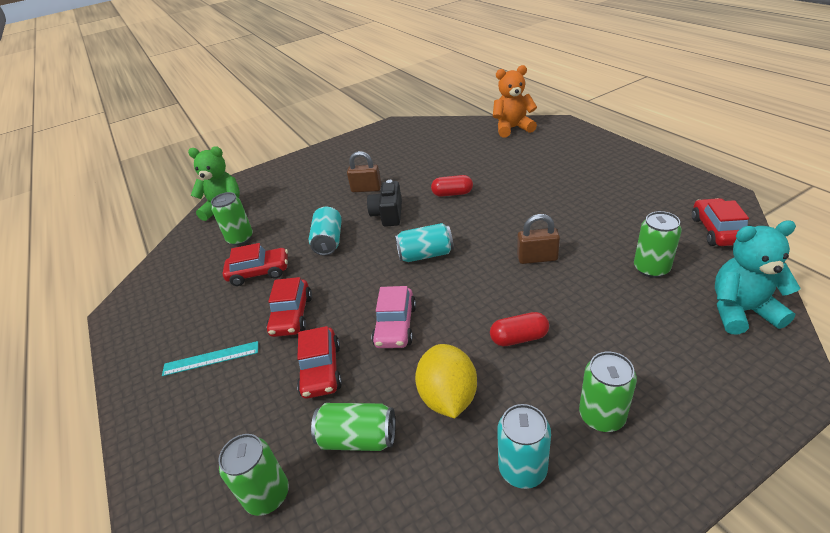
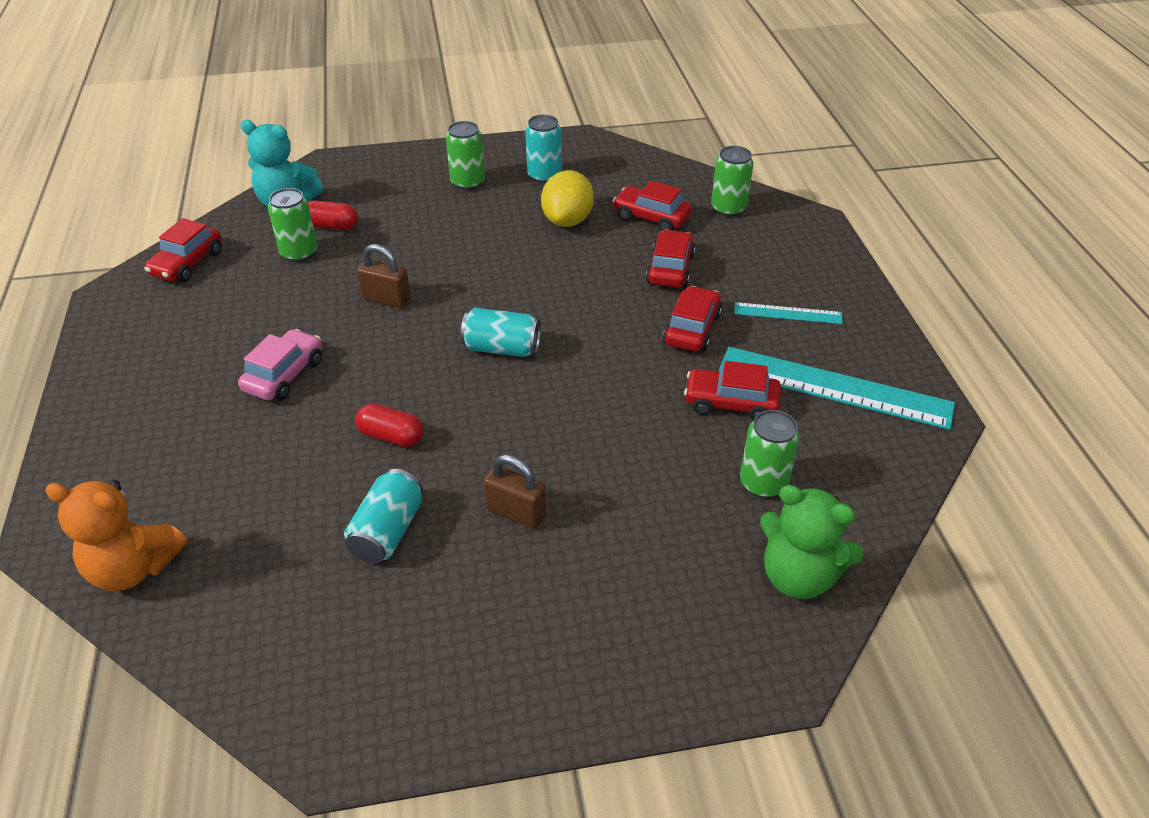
camera: 165 degrees left, 5 degrees up
turquoise can [309,207,342,255] -> turquoise can moved to [344,469,423,563]
green can [311,403,396,451] -> red car [613,181,692,231]
black camera [367,180,402,227] -> none
pink car [372,286,416,348] -> pink car moved to [238,329,322,401]
red capsule [490,312,549,346] -> red capsule moved to [308,200,358,230]
none -> turquoise ruler [719,347,955,430]

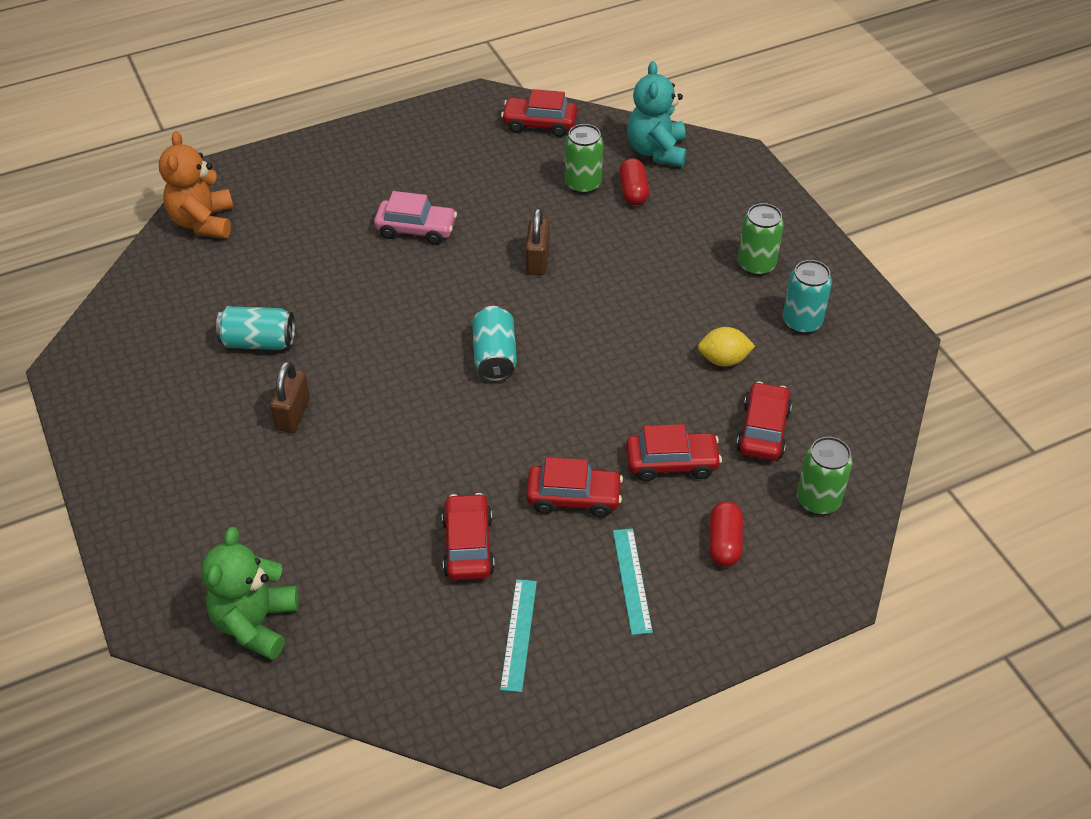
camera: 75 degrees right, 5 degrees up
red capsule [355,404,424,447] -> red capsule moved to [709,501,743,567]
yellow lemon [541,170,594,227] -> yellow lemon [698,327,755,367], size x0.67
turquoise ruler [719,347,955,430] -> turquoise ruler [500,579,537,692], size x0.50
green can [740,410,800,498] -> none

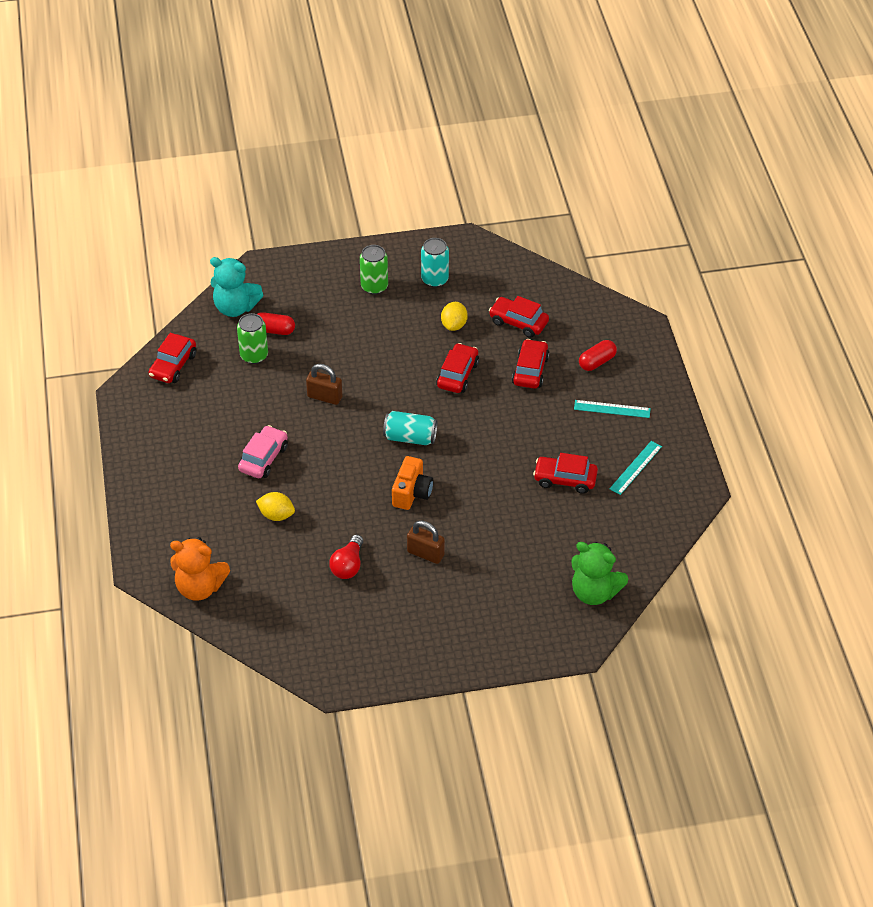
camera: 75 degrees left, 0 degrees up
turquoise can [216,306,295,350] -> red light bulb [329,535,363,579]
turquoise ruler [500,579,537,692] -> turquoise ruler turned 75 degrees counterclockwise [609,441,662,495]
red car [526,457,623,518] -> red car moved to [436,343,479,393]
red capsule [709,501,743,567] -> red capsule turned 60 degrees counterclockwise [579,340,617,371]
green can [797,437,853,515] -> none
none -> yellow lemon [256,492,295,521]
none -> orange camera [392,456,433,510]

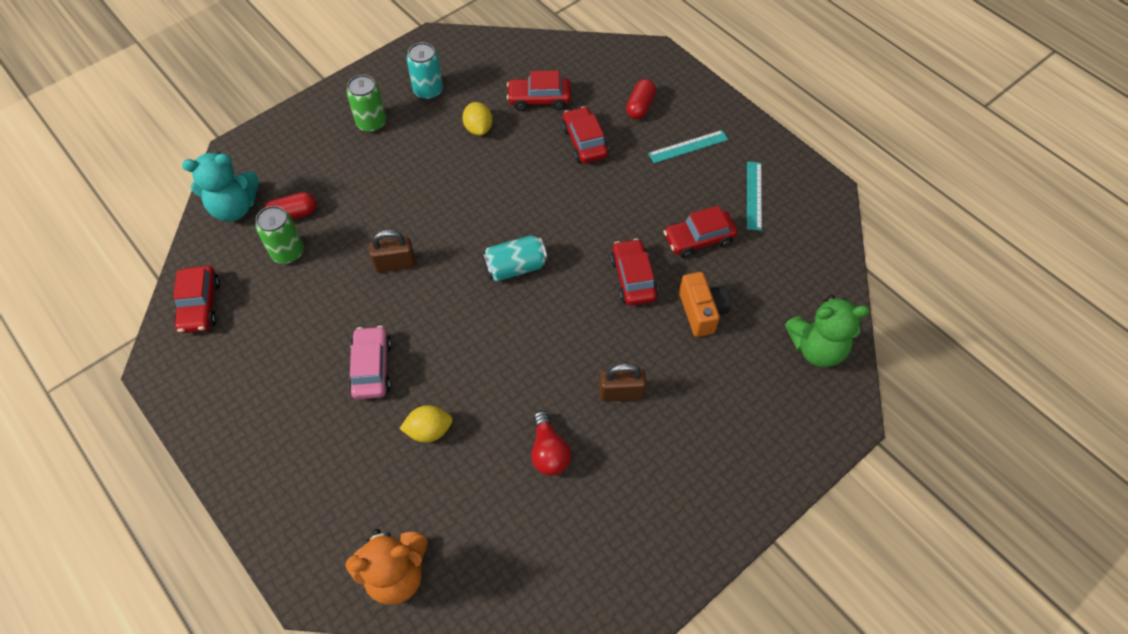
camera: 30 degrees left, 10 degrees up
orange camera [392,456,433,510] -> orange camera moved to [679,272,730,337]
red car [436,343,479,393] -> red car moved to [610,238,658,306]

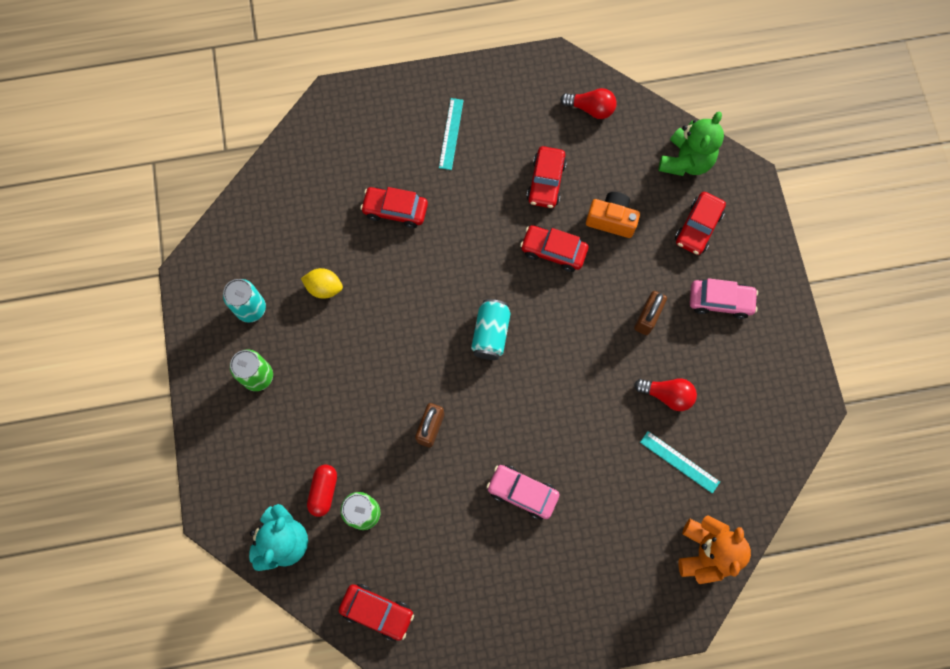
camera: 60 degrees left, 15 degrees up
yellow lemon [400,405,453,443] -> none
red car [507,70,571,111] -> red car moved to [675,192,726,255]
red capsule [626,79,656,119] -> none
turquoise ruler [747,162,762,231] -> turquoise ruler moved to [640,431,720,494]
none -> red light bulb [560,88,617,119]
none -> pink car [690,278,758,319]

